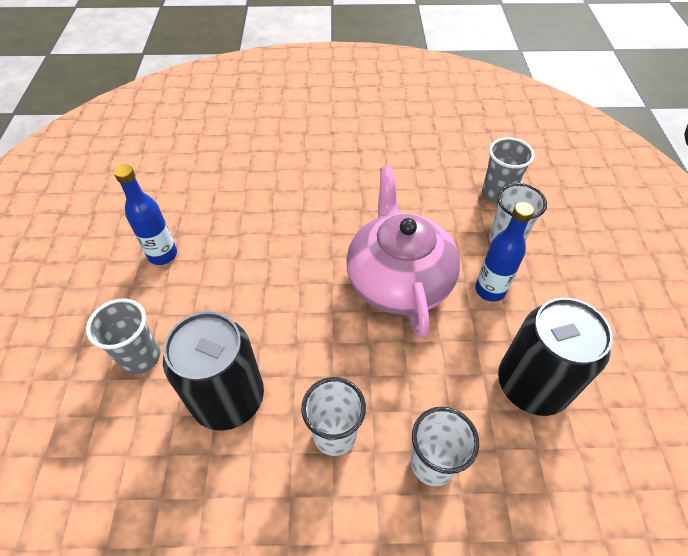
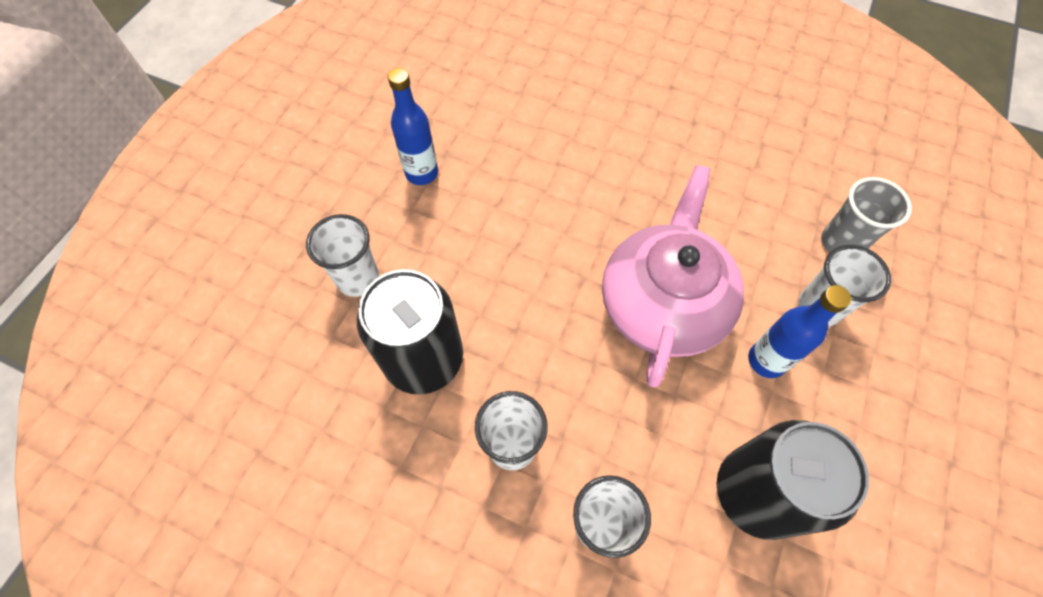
camera: 25 degrees right, 10 degrees up
grey cup [86,298,160,374] -> white cup [306,214,379,297]

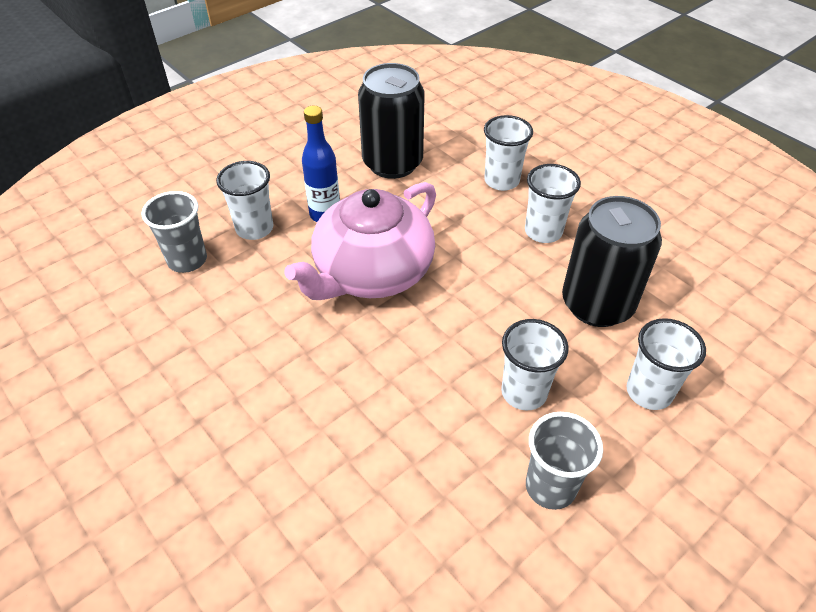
camera: 155 degrees left, 15 degrees down
blue bottle [388,68,438,185] -> grey cup [526,412,603,510]
none -> white cup [501,319,569,410]

